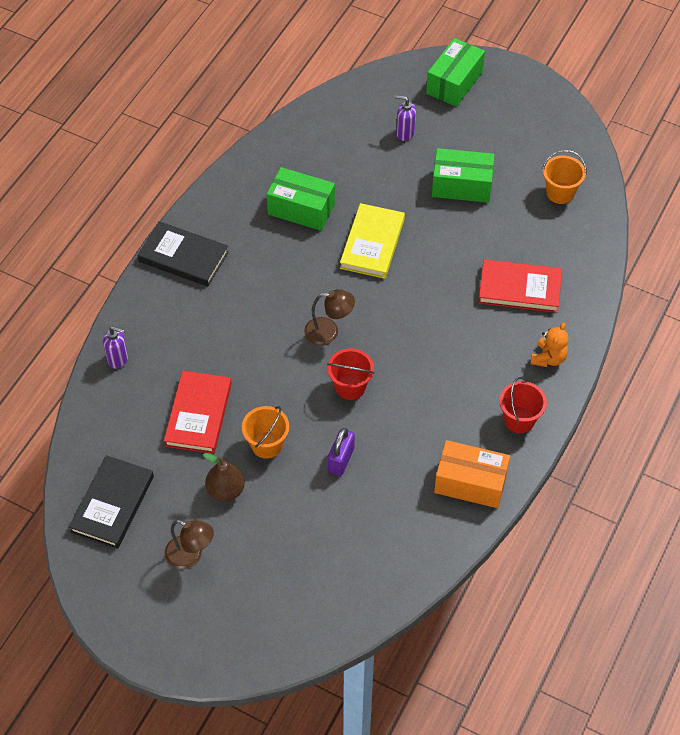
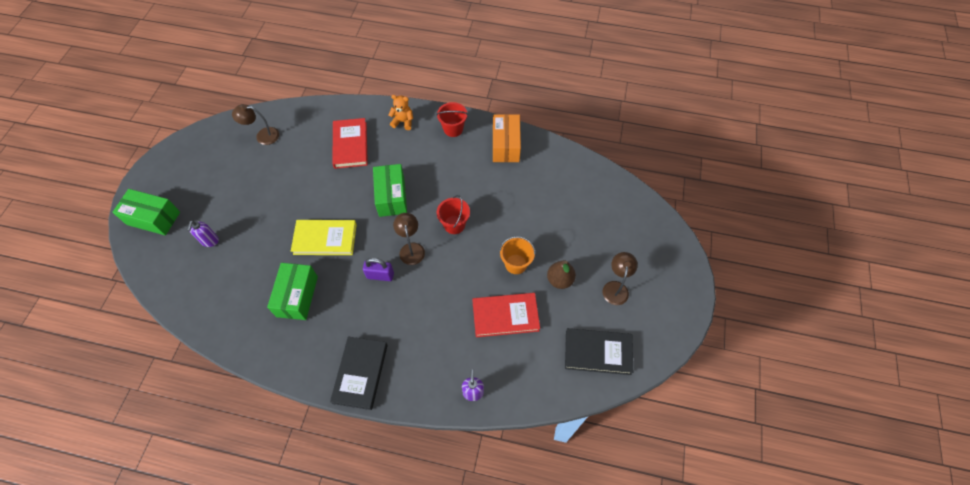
camera: 105 degrees left, 5 degrees up
purple padlock [328,428,355,476] -> purple padlock moved to [363,258,394,281]
green box [432,148,495,203] -> green box moved to [373,164,407,217]
orange bucket [542,150,587,204] -> brown lamp [232,104,279,145]

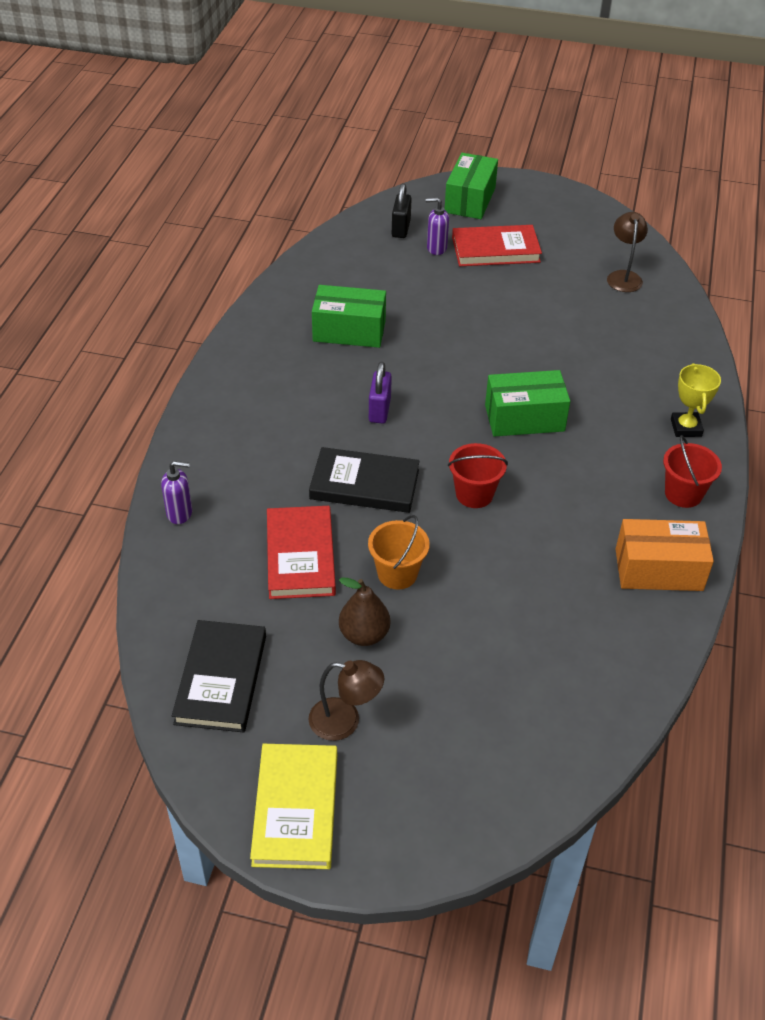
camera: 90 degrees right, 15 degrees down
yellow book [291,220,357,255] -> yellow book moved to [250,744,337,869]
black book [330,336,388,410] -> black book moved to [309,447,420,513]
red book [332,118,368,169] -> red book moved to [452,225,542,266]
orange teddy bear [389,95,413,130] -> yellow trophy [671,363,721,437]
brown lamp [393,213,425,265] -> none
none -> black padlock [392,183,412,238]

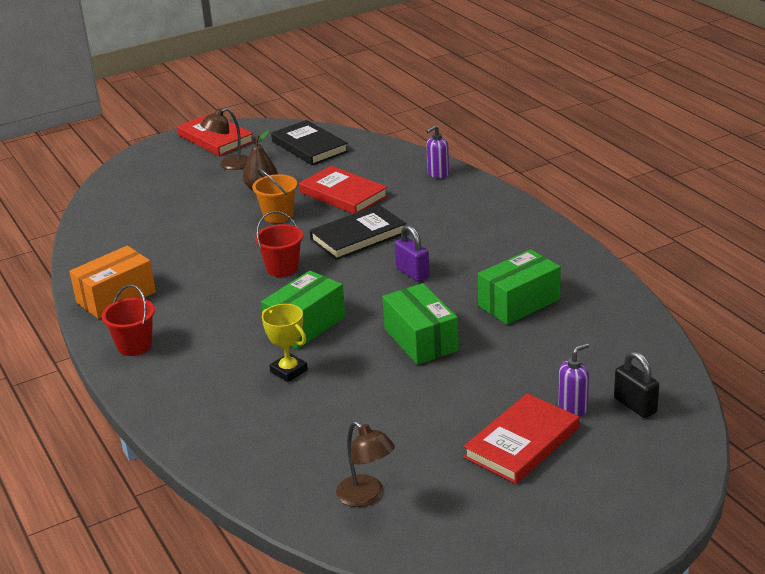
camera: 140 degrees right, 15 degrees down
yellow book [250,744,337,869] -> red book [177,113,254,156]
green box [445,153,498,219] -> green box moved to [382,283,459,365]
yellow trophy [671,363,721,437] -> yellow trophy moved to [262,304,308,382]

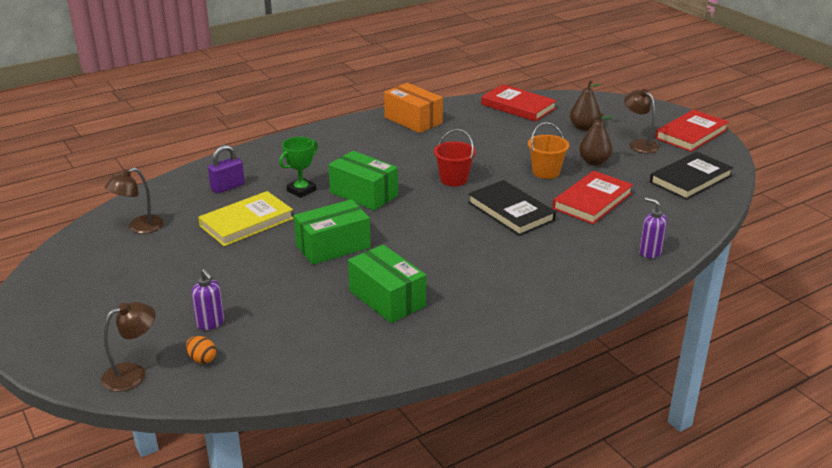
camera: 85 degrees right, 0 degrees up
red bucket [101,284,155,356] -> none
yellow trophy [262,304,308,382] -> green trophy [279,137,318,198]
purple padlock [395,225,430,282] -> purple padlock moved to [208,145,245,194]
red book [463,393,579,484] -> red book moved to [481,84,557,122]
black padlock [614,351,659,418] -> orange egg [186,336,216,364]
none -> brown lamp [101,302,155,392]
none -> yellow book [198,191,294,246]
none -> brown pear [570,80,601,131]

